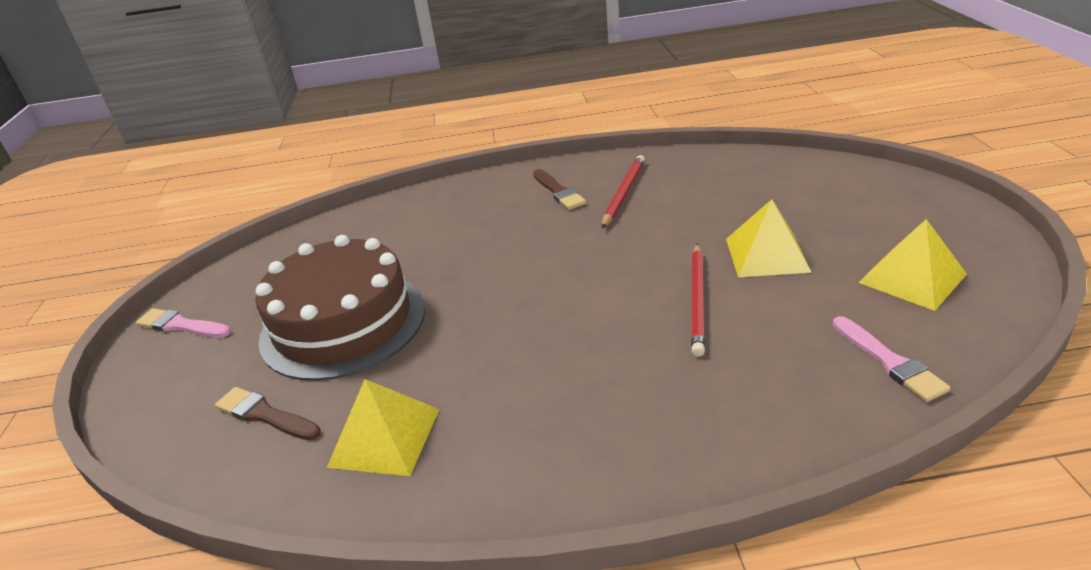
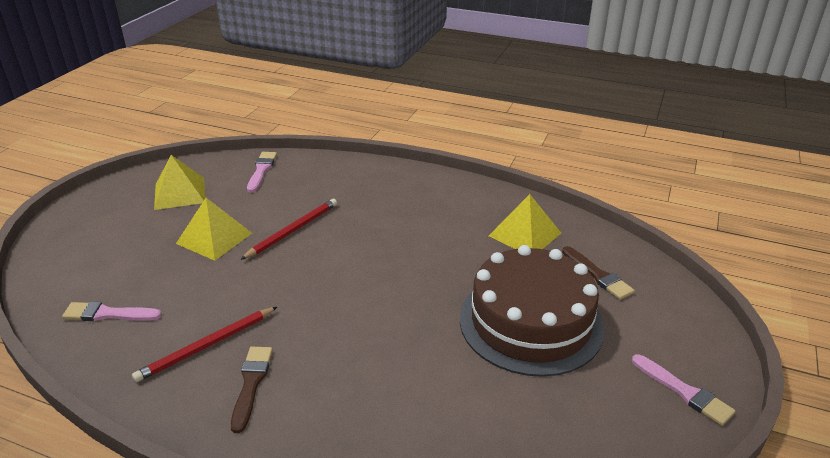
camera: 155 degrees left, 0 degrees up
none -> pink brush [62,301,162,321]

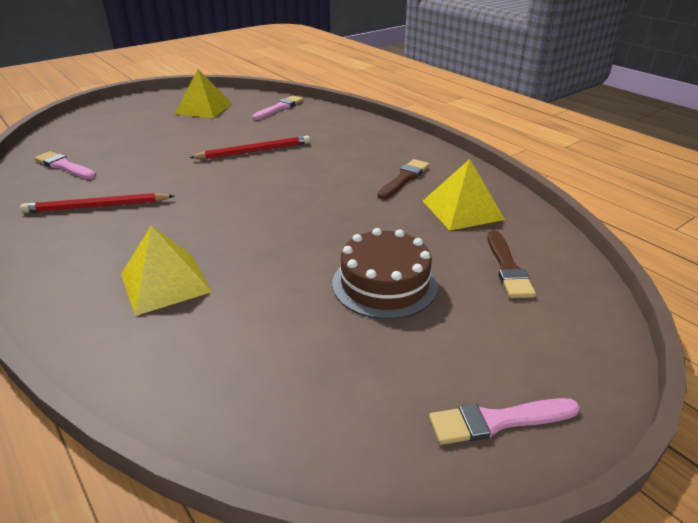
camera: 30 degrees right, 0 degrees up
yellow pyramid [176,198,252,261] -> yellow pyramid moved to [121,226,212,316]
brown brush [231,347,273,433] -> brown brush moved to [377,159,430,199]
brown cake [460,245,604,377] -> brown cake [332,228,438,319], size x0.62
pink brush [632,354,735,426] -> pink brush turned 90 degrees clockwise [429,398,580,445]

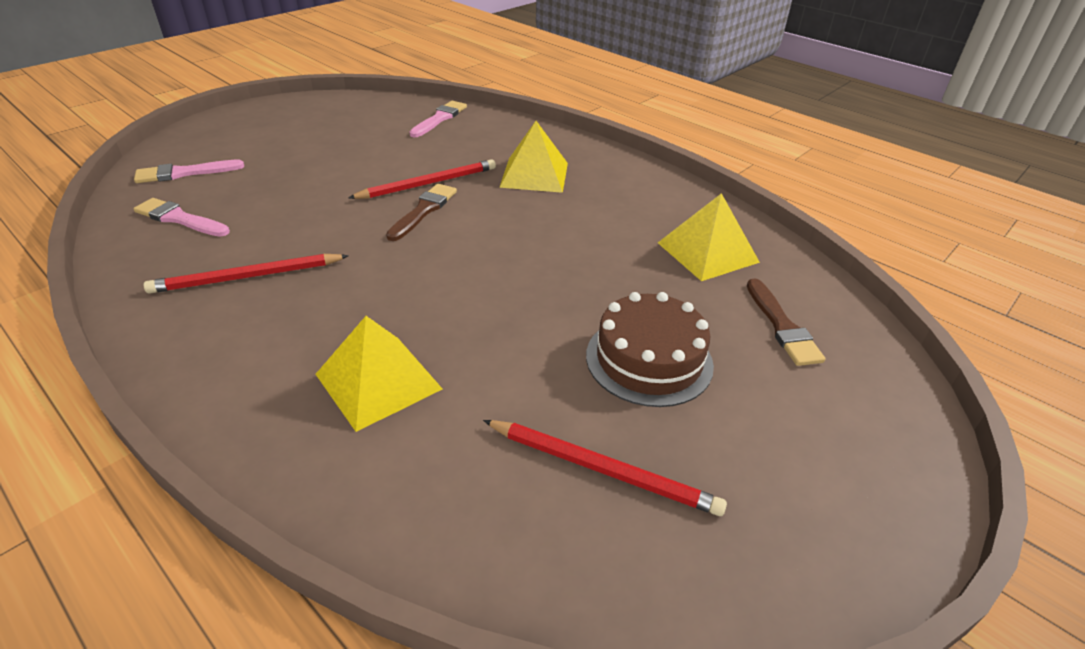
camera: 10 degrees left, 5 degrees up
yellow pyramid [175,69,233,118] -> yellow pyramid moved to [499,121,568,193]
brown brush [377,159,430,199] -> brown brush moved to [386,184,457,241]
pink brush [429,398,580,445] -> pink brush moved to [134,160,244,183]
none -> red pencil [483,420,727,516]

